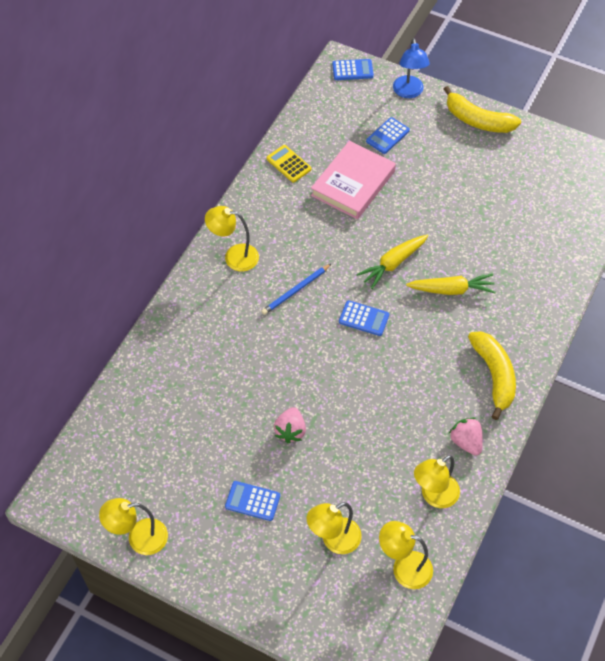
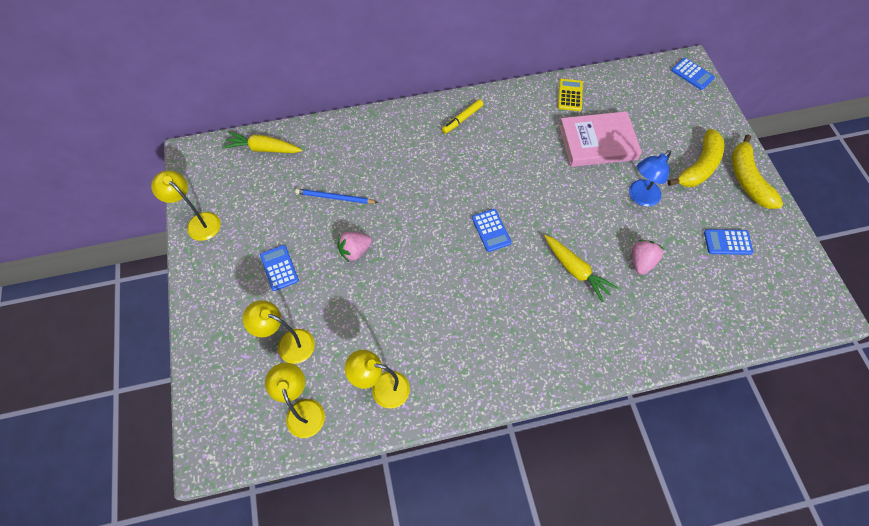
camera: 50 degrees right, 5 degrees up
yellow lamp [205,206,259,271] -> yellow marker [442,99,484,134]
blue pencil [261,264,331,315] -> blue pencil moved to [295,189,378,204]
yellow carrot [356,235,428,289] -> yellow carrot moved to [222,131,302,153]
blue calculator [366,117,410,154] -> blue calculator moved to [704,229,753,255]
blue lamp [393,38,430,98] -> blue lamp moved to [629,150,671,207]
pink strawberry [449,417,483,456] -> pink strawberry moved to [632,240,664,275]
yellow banana [468,331,516,420] -> yellow banana moved to [667,129,724,187]

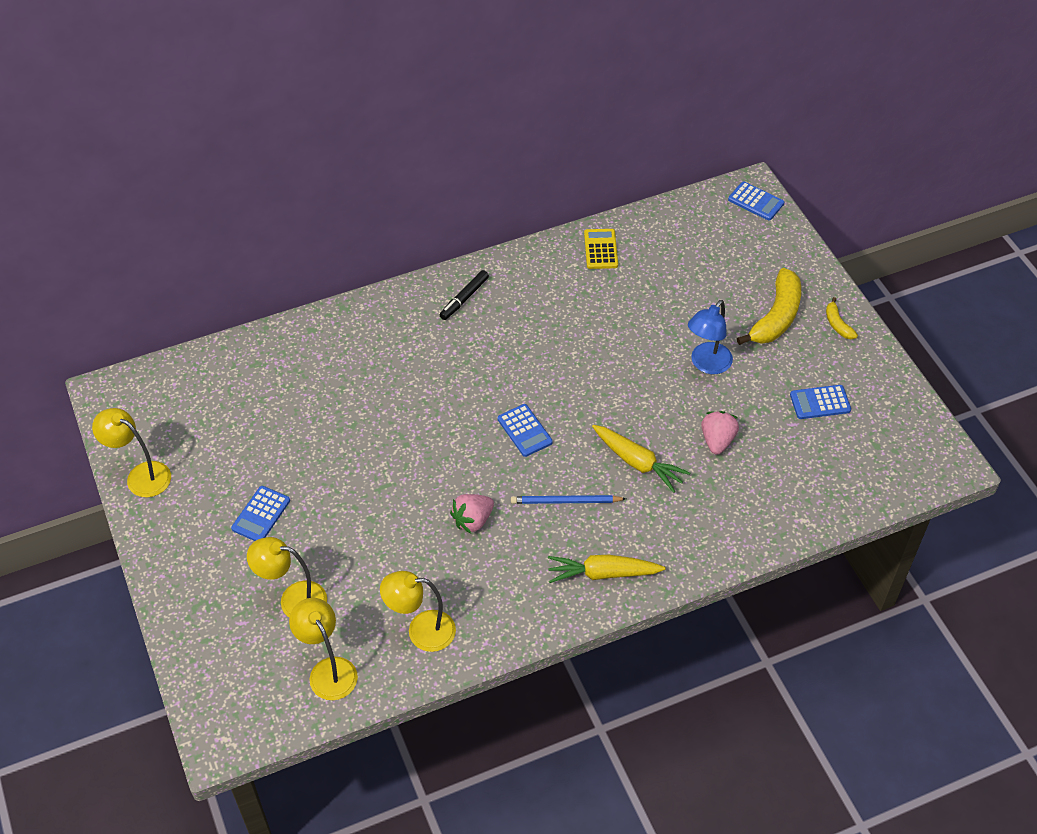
camera: 10 degrees left, 10 degrees down
yellow carrot [222,131,302,153] -> yellow carrot moved to [548,555,666,583]
blue calculator [260,245,299,291] -> blue calculator turned 120 degrees counterclockwise [231,486,290,541]
blue pencil [295,189,378,204] -> blue pencil moved to [511,495,626,504]
pink strawberry [337,232,372,262] -> pink strawberry moved to [450,494,494,533]
yellow marker [442,99,484,134] -> black marker [440,270,489,320]
pink book [559,111,642,167] -> none
yellow banana [732,135,783,209] -> yellow banana [826,297,858,339], size x0.49

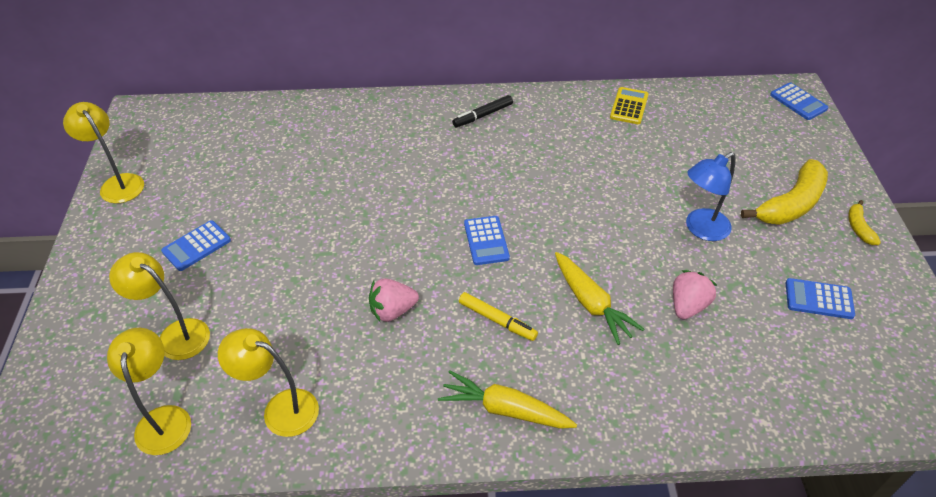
camera: 20 degrees right, 5 degrees down
blue pencil [511,495,626,504] -> yellow marker [459,292,538,341]

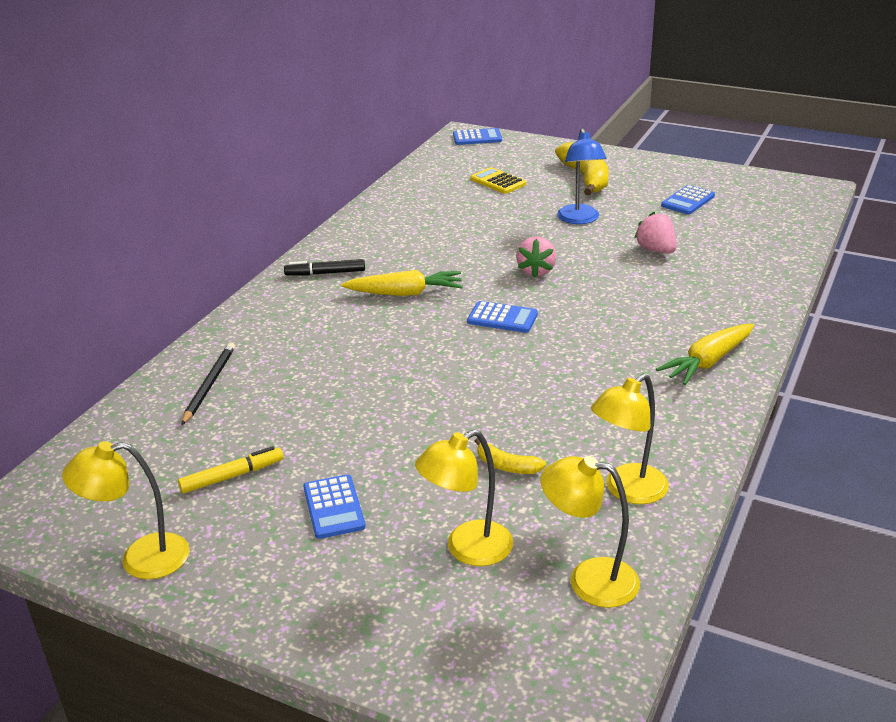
camera: 60 degrees left, 15 degrees down
pink strawberry [369,278,419,322] -> pink strawberry moved to [516,237,557,278]
black marker [452,95,513,127] -> black marker turned 90 degrees clockwise [284,259,365,276]
yellow marker [459,292,538,341] -> yellow marker moved to [178,446,284,493]
yellow carrot [555,252,644,345] -> yellow carrot moved to [341,270,463,296]
yellow calculator [610,87,649,124] -> yellow calculator moved to [470,167,526,194]
yellow banana [848,200,881,245] -> yellow banana moved to [475,438,546,474]
none -> black pencil [181,343,235,425]

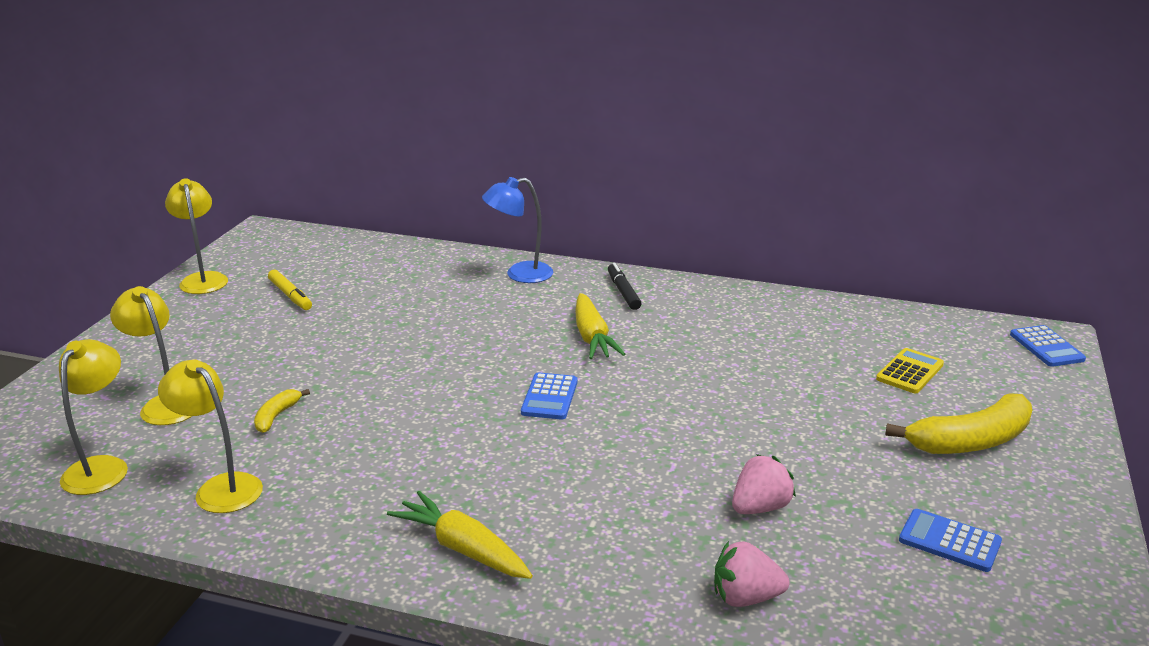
camera: 80 degrees right, 5 degrees down
black pencil [181,343,235,425] -> none
blue calculator [303,475,366,539] -> none
pink strawberry [516,237,557,278] -> pink strawberry moved to [714,541,789,607]
blue lamp [557,128,607,224] -> blue lamp moved to [482,177,553,283]

